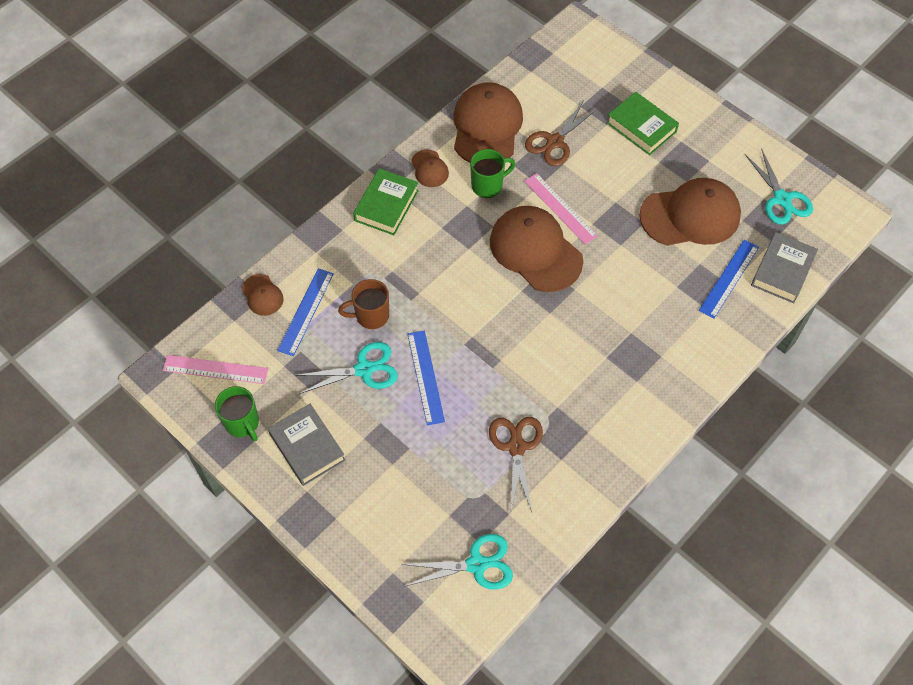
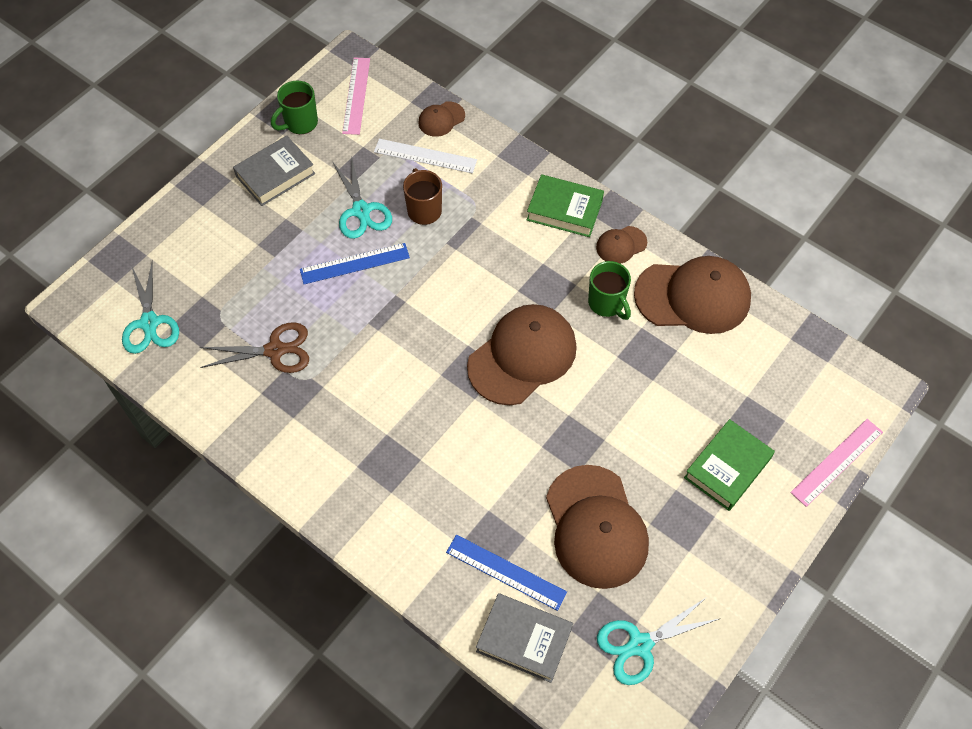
camera: 85 degrees right, 0 degrees up
blue ruler [277,268,334,356] -> white ruler [374,139,477,173]
pink ruler [524,173,598,245] -> pink ruler moved to [790,419,883,507]
brown scissors [525,102,598,166] -> none

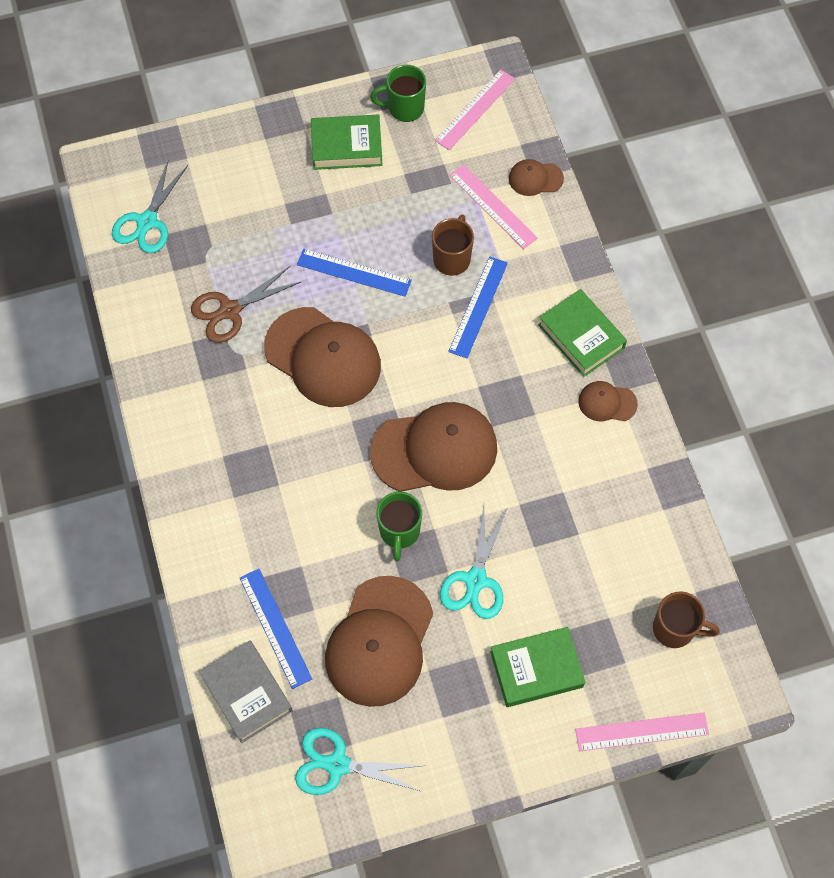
camera: 35 degrees right, 5 degrees up
brown scissors [200,322,309,373] -> brown scissors turned 120 degrees clockwise [191,266,302,343]
grey book [233,136,315,206] -> green book [311,115,382,170]
turquoise scissors [332,156,392,239] -> turquoise scissors moved to [440,506,508,619]
white ruler [374,139,477,173] -> pink ruler [449,165,538,249]
green mug [588,261,631,320] -> green mug moved to [376,492,422,561]
brown cap [634,256,751,334] -> brown cap moved to [264,307,381,407]
none -> blue ruler [448,256,508,358]
none -> brown mug [653,591,720,648]

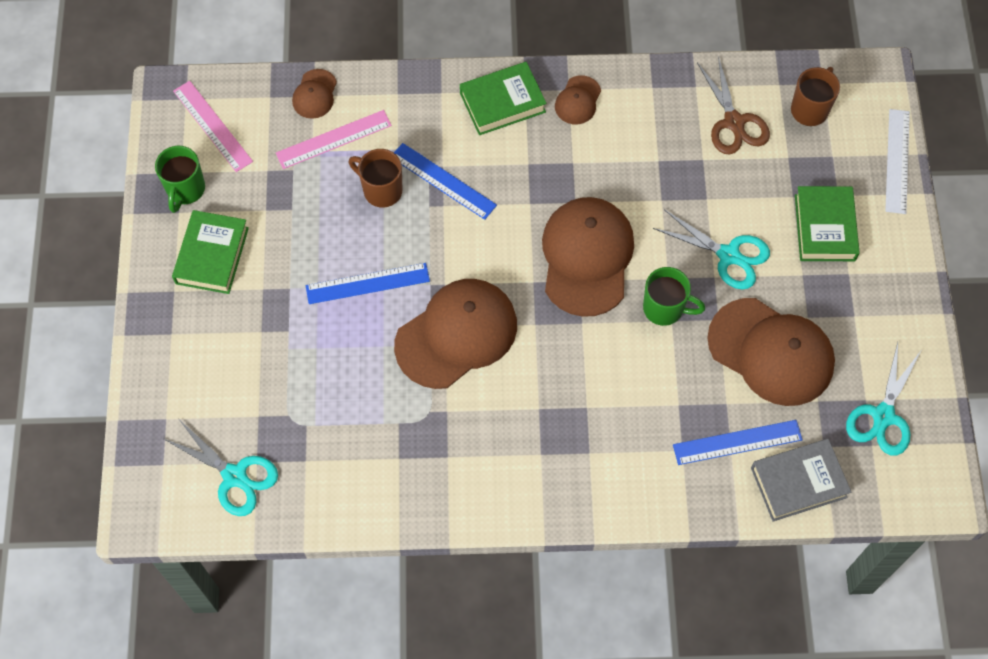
camera: 75 degrees left, 0 degrees up
brown scissors [191,266,302,343] -> brown scissors moved to [697,56,770,155]
blue ruler [297,249,412,297] -> blue ruler turned 45 degrees clockwise [305,263,430,304]
pink ruler [575,712,709,751] -> white ruler [885,109,910,214]

